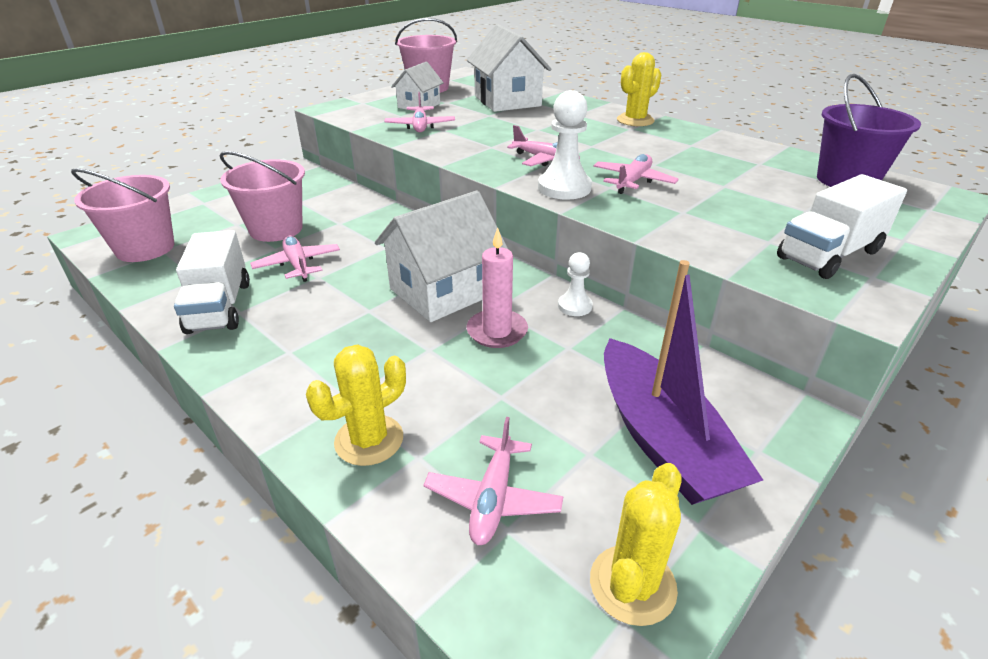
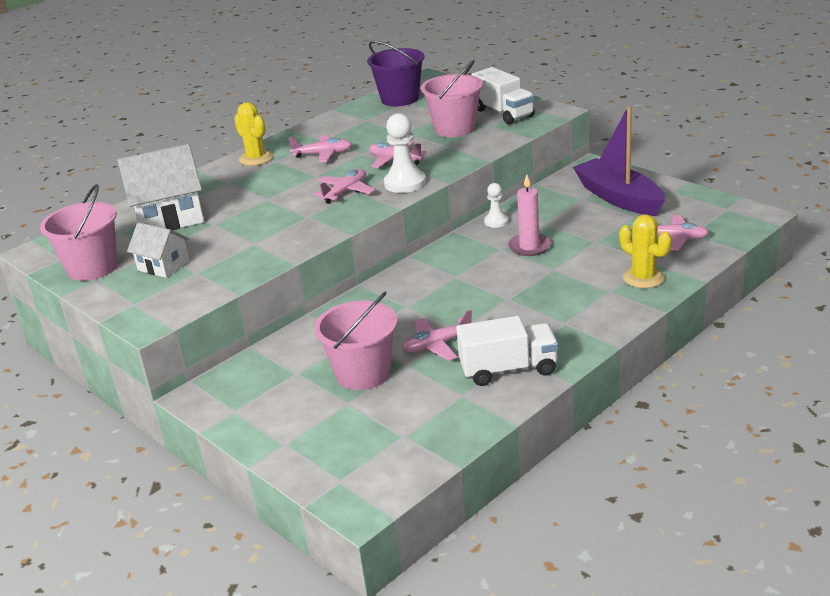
camera: 85 degrees left, 5 degrees down
pink bucket [71,168,175,262] -> pink bucket moved to [421,60,483,137]
white house [375,191,508,322] -> none
pink plane [384,92,455,132] -> pink plane moved to [288,135,352,163]
yellow cactus [590,463,682,626] -> none
purple boat [604,260,763,505] -> purple boat turned 105 degrees counterclockwise [573,106,665,216]

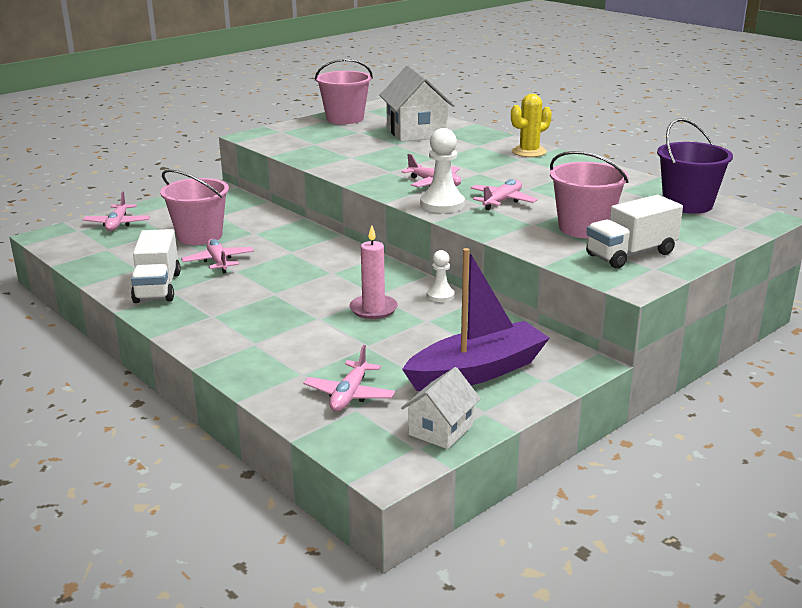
camera: 90 degrees right, 5 degrees down
white house [127,222,190,278] -> white house moved to [401,367,481,449]
pink plane [288,135,352,163] -> pink plane moved to [83,191,150,231]
yellow cactus [619,214,671,288] -> none

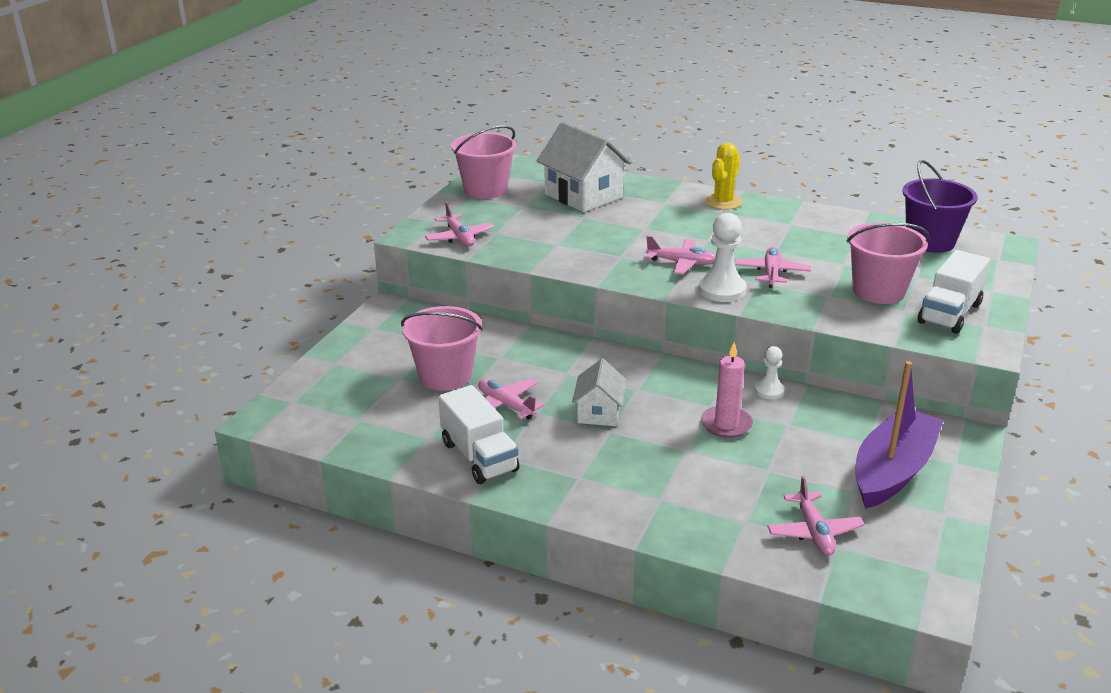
camera: 25 degrees left, 5 degrees up
pink plane [83,191,150,231] -> pink plane moved to [425,202,494,246]
white house [401,367,481,449] -> white house moved to [572,359,626,426]

